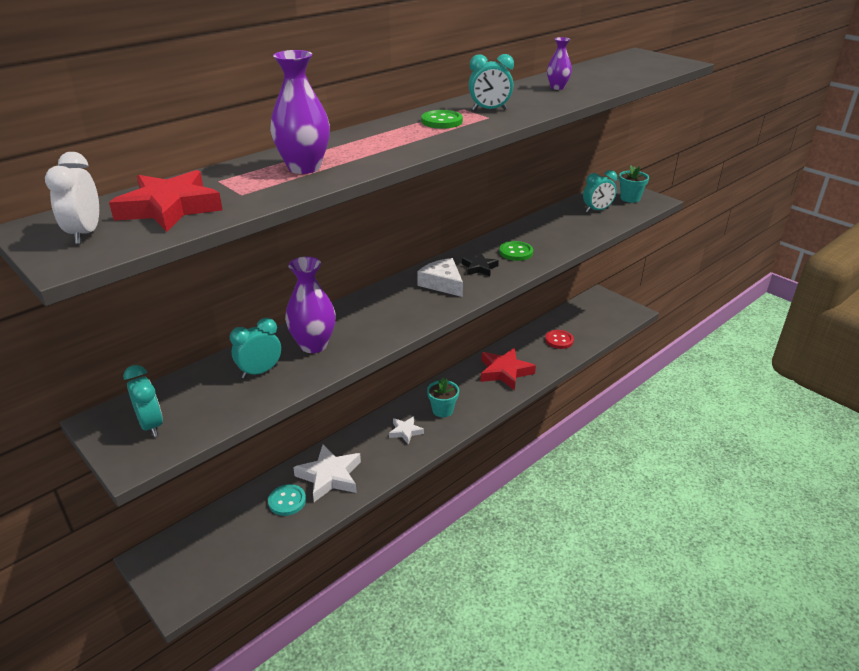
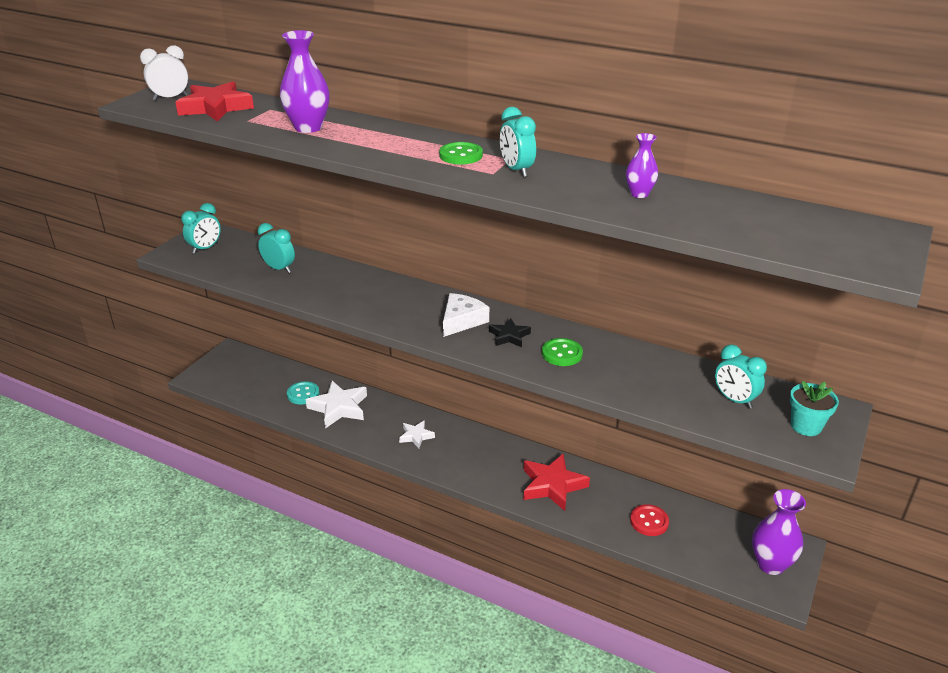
camera: 70 degrees right, 0 degrees up
purple vase [285,256,336,353] -> purple vase moved to [752,489,806,575]
turquoise flower pot [427,378,459,417] -> none

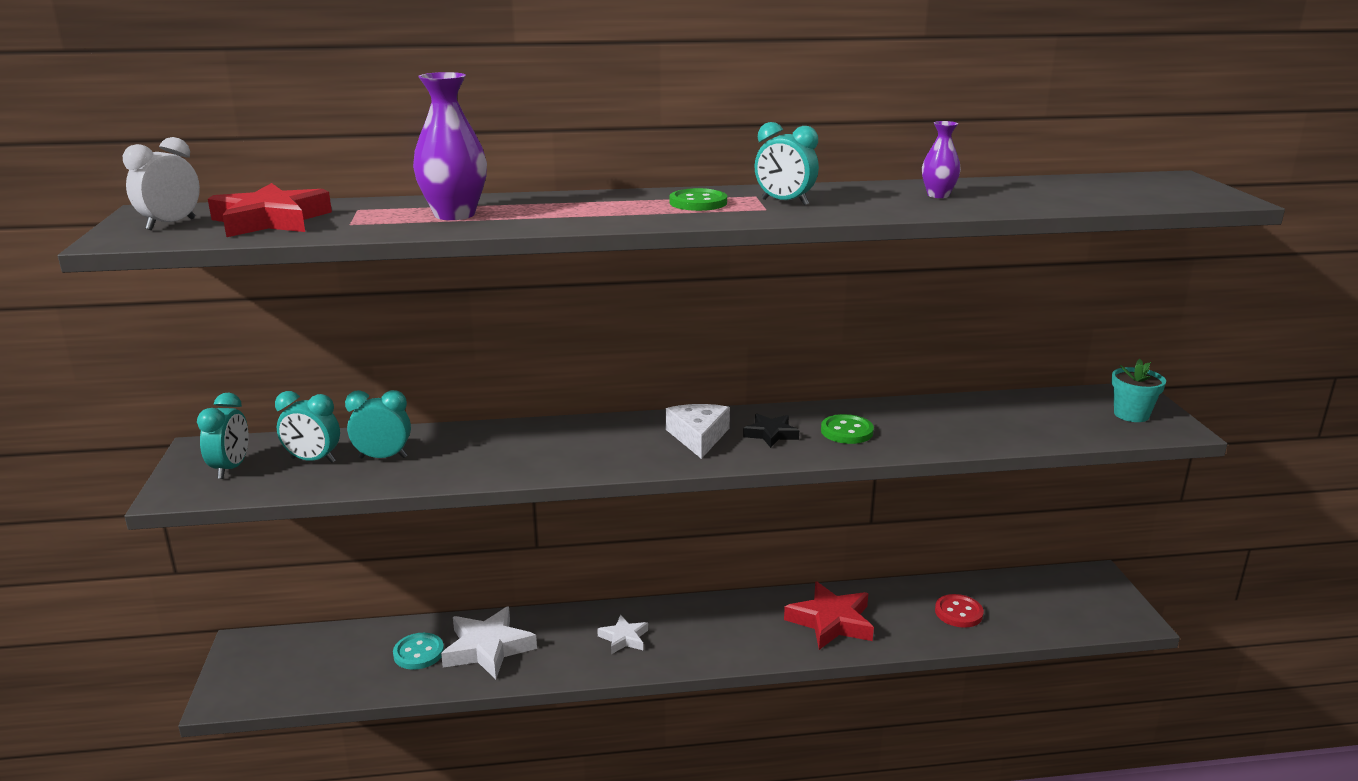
camera: 35 degrees left, 10 degrees down
turquoise clock [715,344,767,409] -> turquoise clock moved to [275,391,340,463]
purple vase [752,489,806,575] -> none

